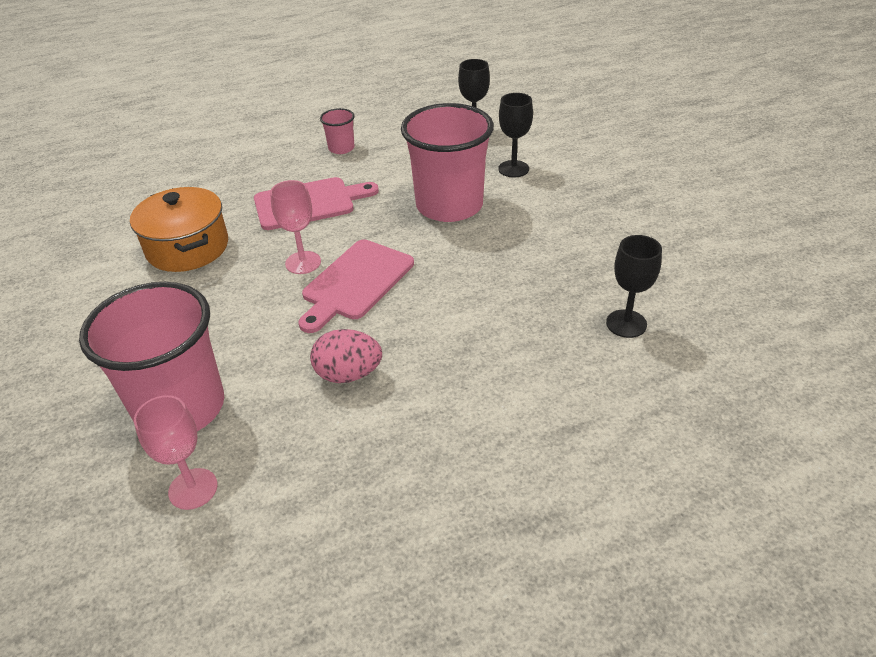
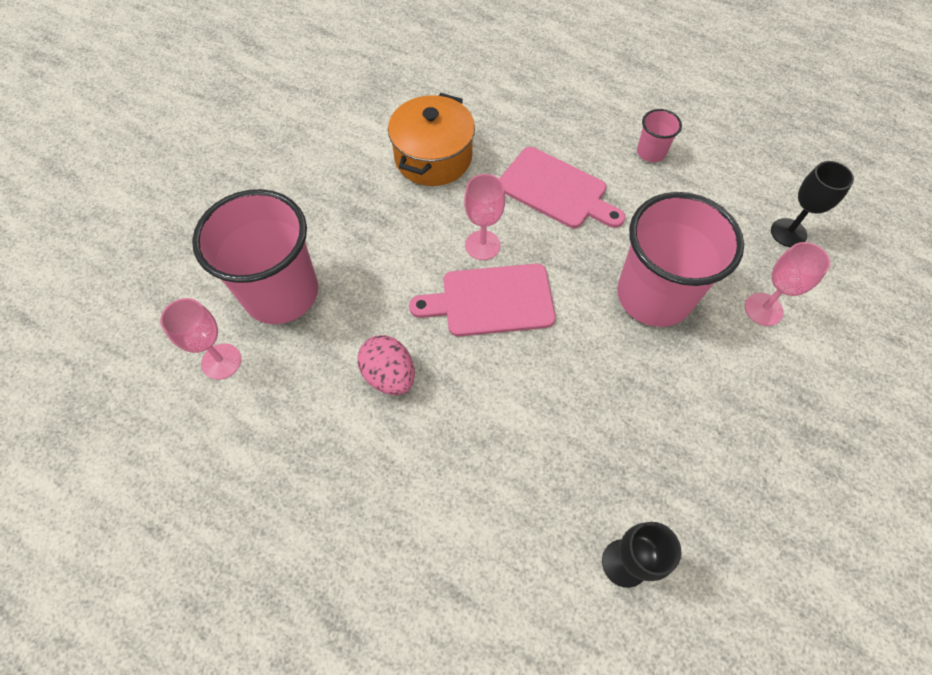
camera: 50 degrees right, 20 degrees up
black goblet [498,93,533,177] -> pink goblet [745,242,830,326]

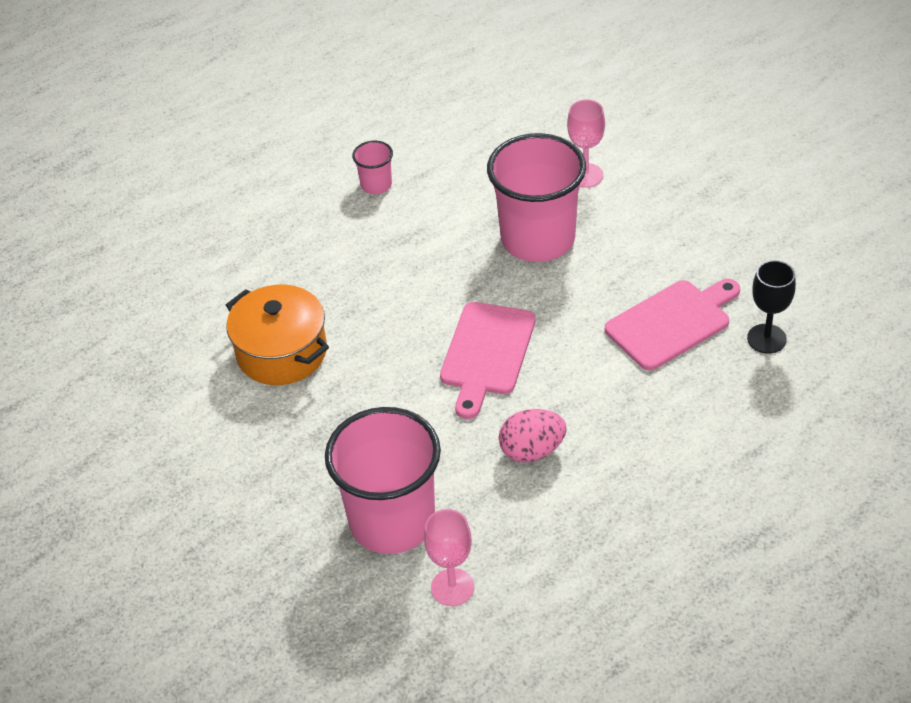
camera: 65 degrees left, 15 degrees down
pink goblet [464,174,505,260] -> none
pink cutting board [499,147,626,228] -> pink cutting board moved to [605,279,740,370]
black goblet [771,161,854,247] -> none

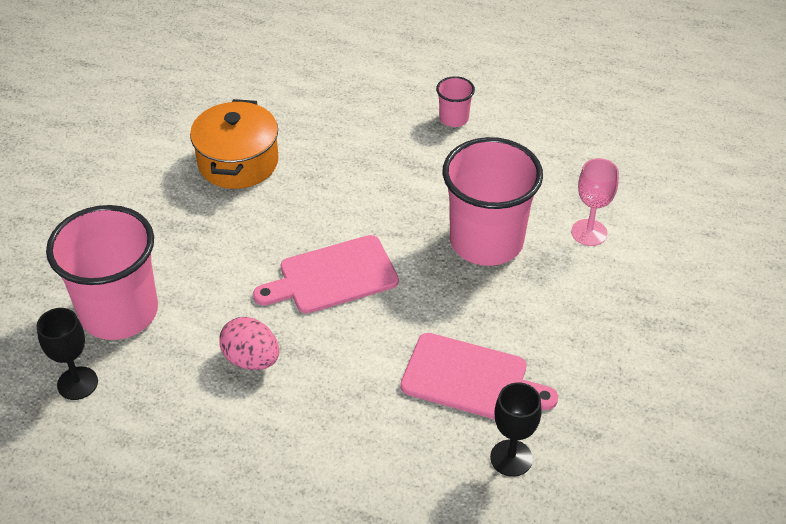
camera: 50 degrees right, 0 degrees up
pink goblet [424,509,474,606] -> black goblet [37,308,98,400]

